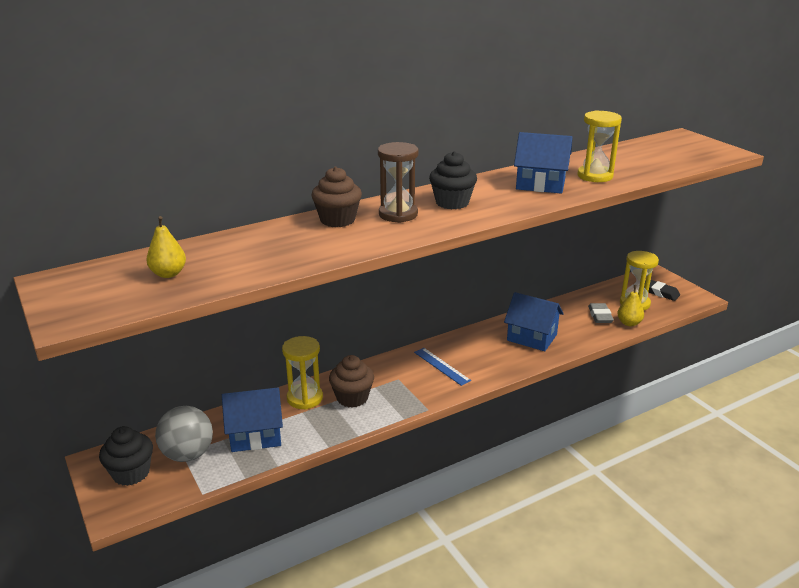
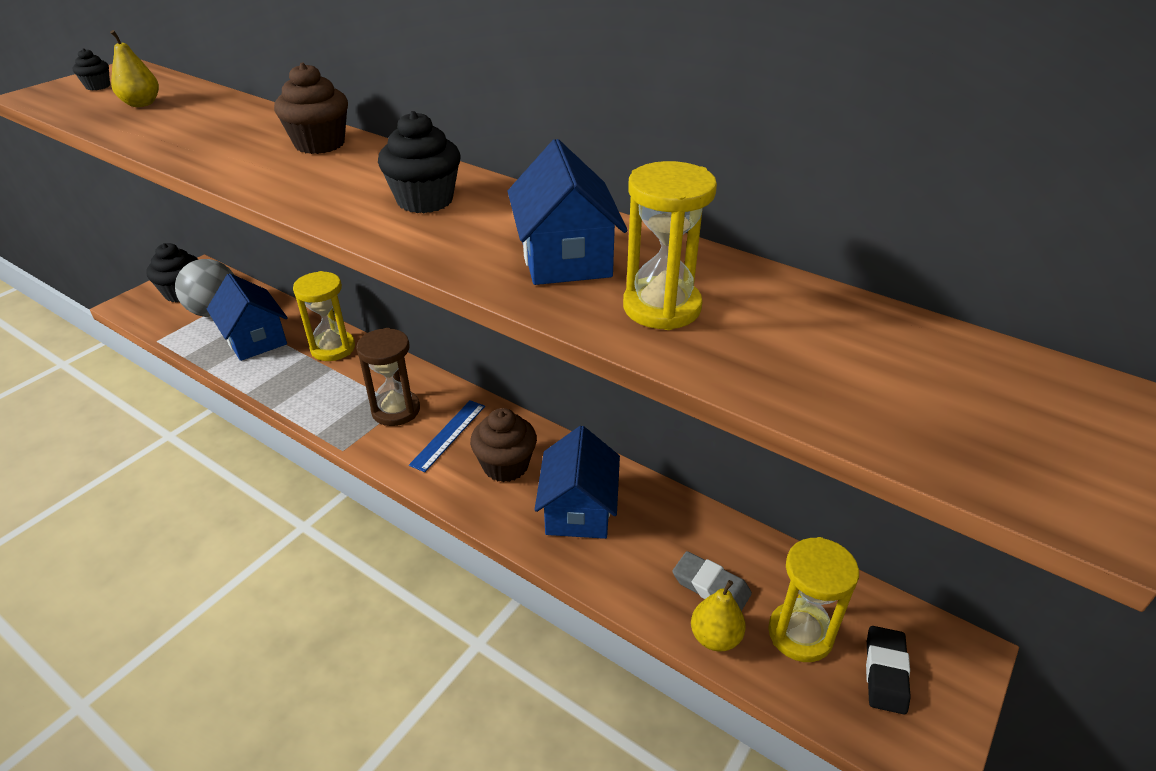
camera: 65 degrees right, 10 degrees up
brown cupcake [329,355,374,408] -> brown cupcake moved to [470,408,537,482]
brown hourglass [378,142,419,223] -> brown hourglass moved to [356,328,420,426]
grey eraser [588,303,614,323] -> grey eraser turned 60 degrees clockwise [673,551,752,611]
none -> black cupcake [73,48,110,90]

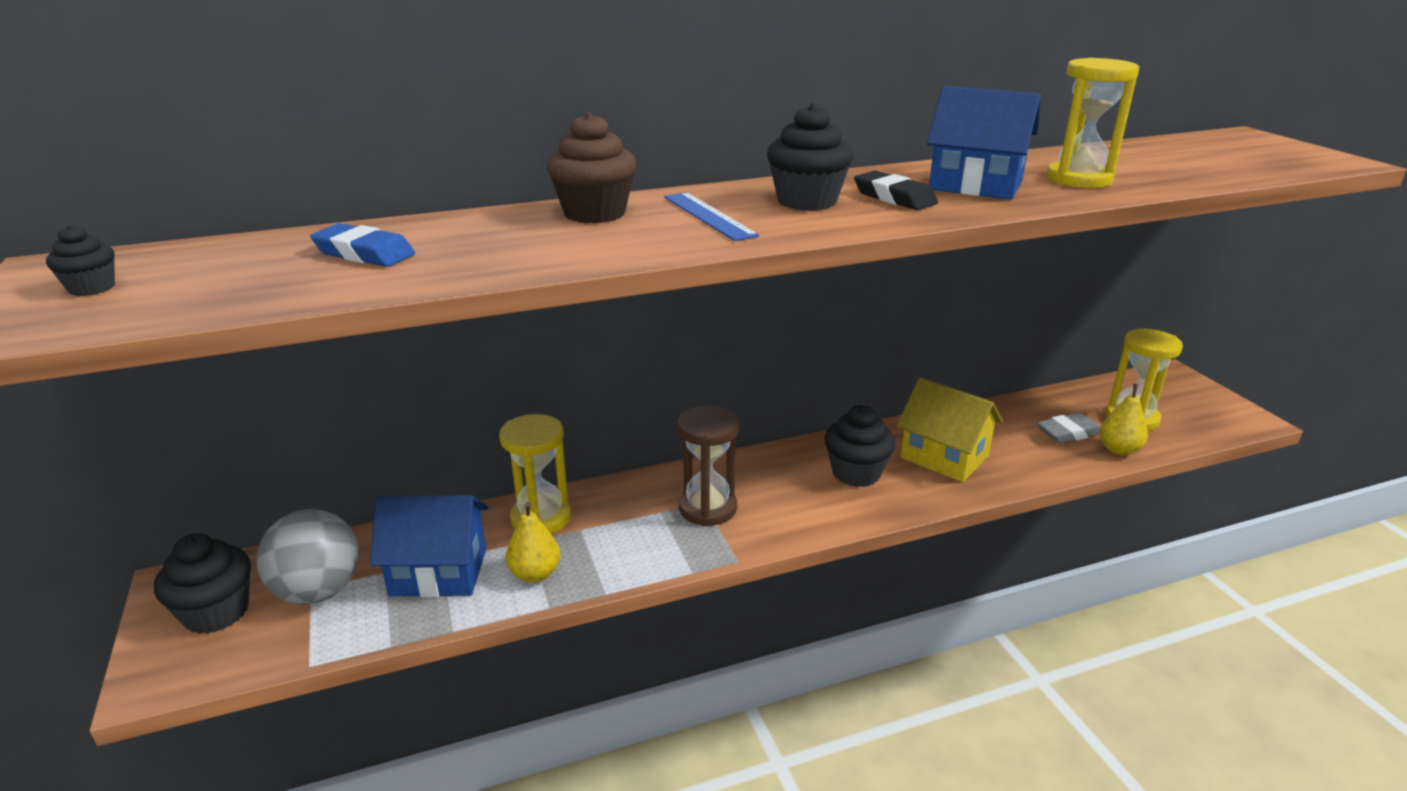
camera: 55 degrees left, 10 degrees down
yellow pear [110,30,159,107] -> yellow pear moved to [505,502,561,582]
blue ruler [409,400,485,472] -> blue ruler moved to [664,192,759,241]
brown cupcake [470,408,537,482] -> black cupcake [825,405,895,487]
blue house [535,426,620,539] -> yellow house [897,378,1003,482]
black eraser [866,626,911,714] -> black eraser moved to [854,170,938,210]
none -> blue eraser [310,223,415,267]

